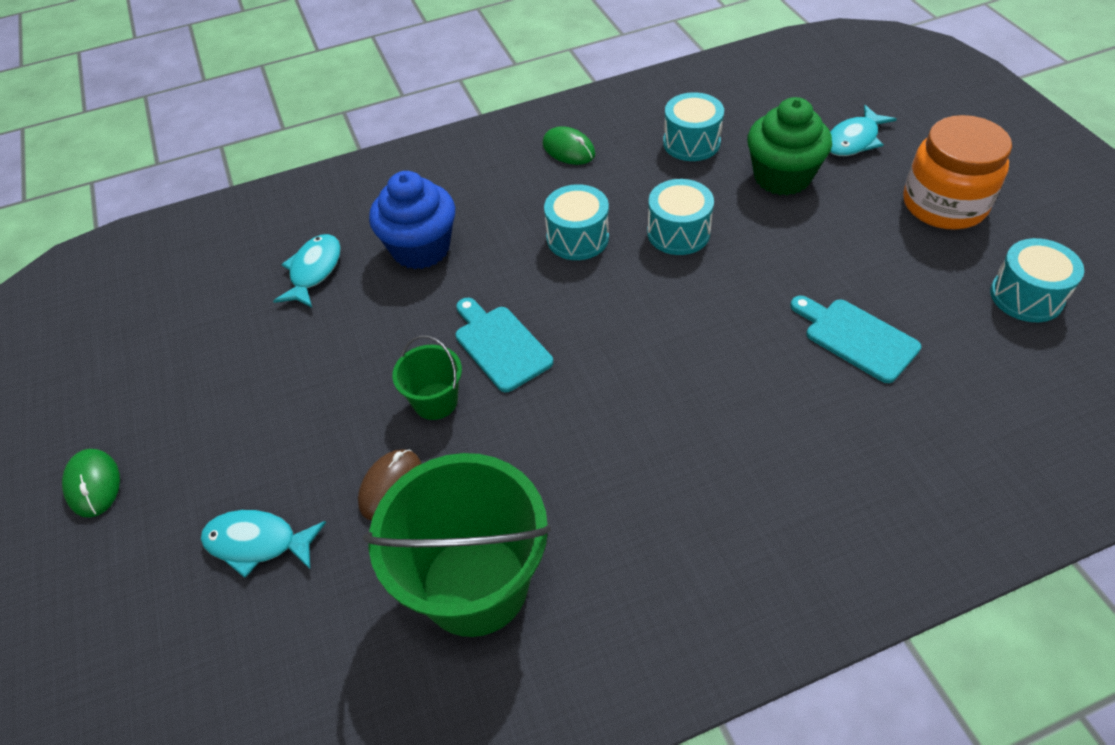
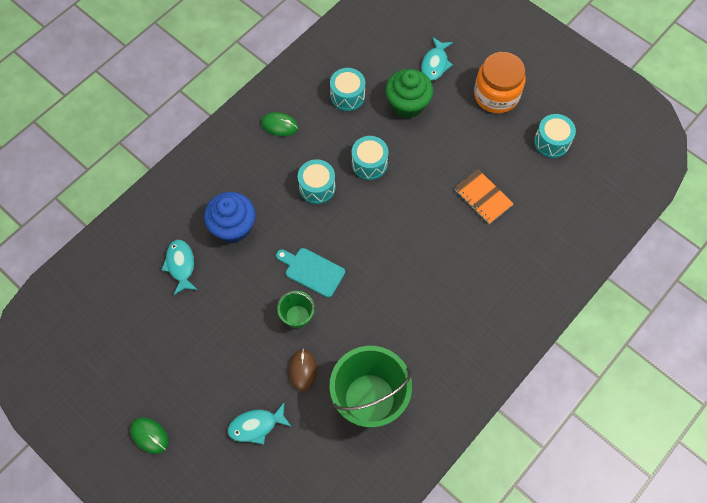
camera: 30 degrees left, 15 degrees up
turquoise cutting board [790,296,921,383] -> orange notebook [455,169,514,224]

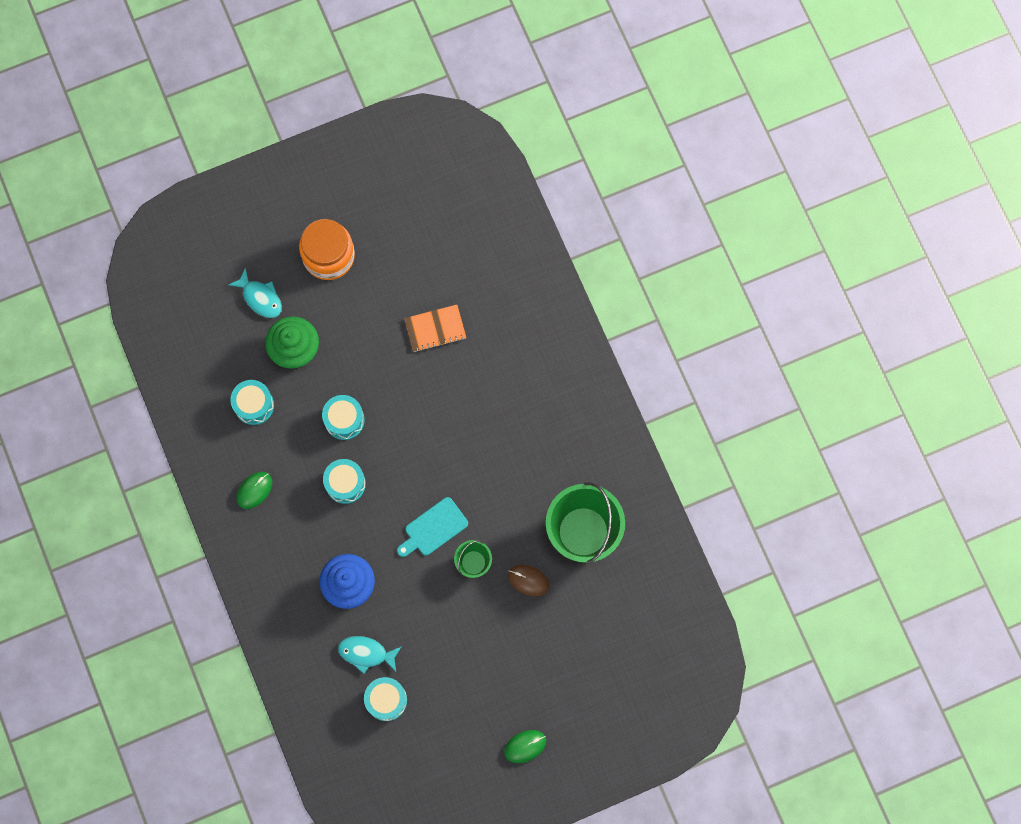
camera: 65 degrees left, 10 degrees up
turquoise fish [228,402,292,445] -> none
turquoise drum [534,114,576,158] -> turquoise drum moved to [364,677,407,721]

